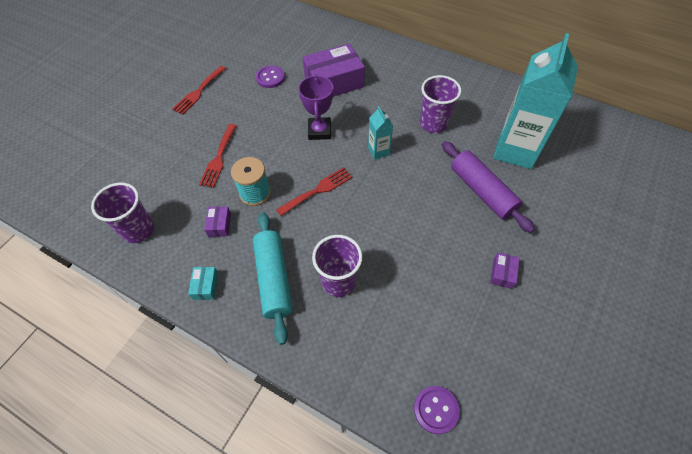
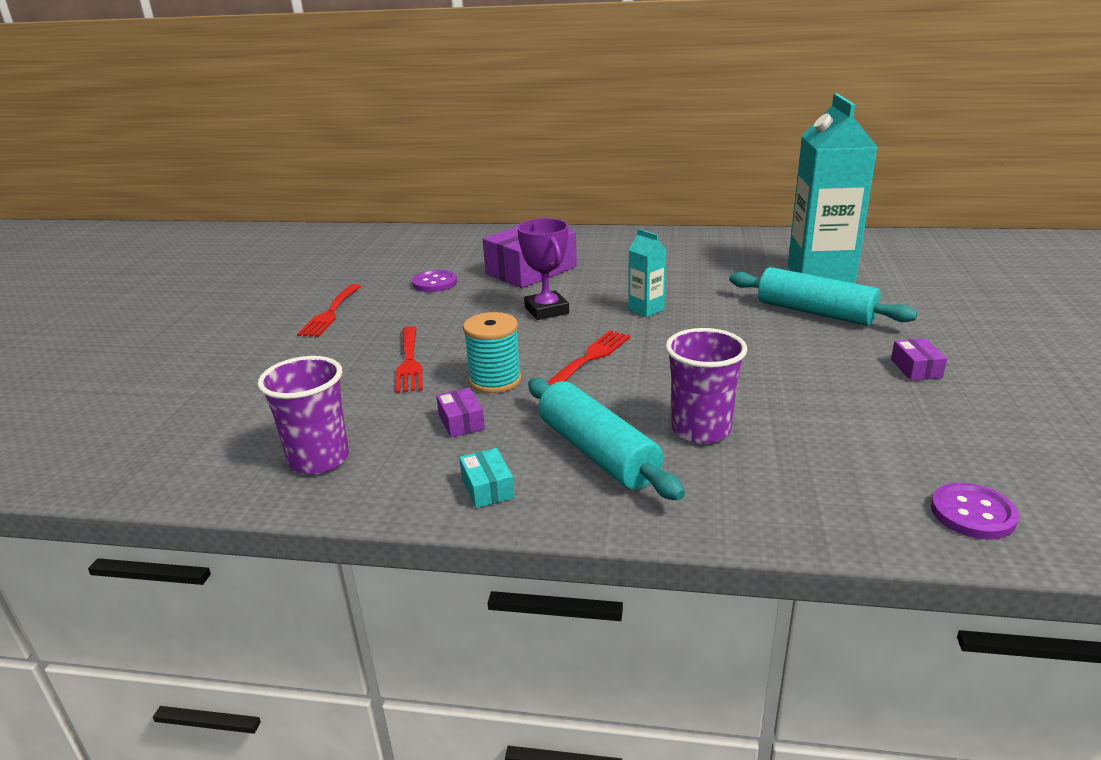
camera: 20 degrees left, 30 degrees down
purple cup [420,75,461,133] -> none
purple rolling pin [442,141,535,233] -> turquoise rolling pin [729,267,918,326]

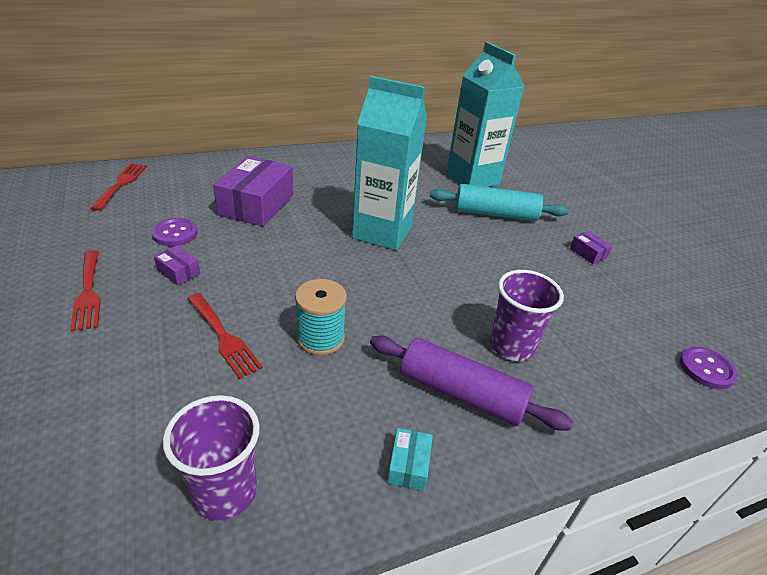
camera: 35 degrees left, 10 degrees up
purple box [436,388,485,438] -> purple box moved to [154,246,200,285]
turquoise box [459,448,515,508] -> turquoise box turned 60 degrees clockwise [387,428,433,491]
purple trophy [517,218,569,320] -> none
turquoise rolling pin [528,378,685,500] -> purple rolling pin [370,336,573,431]
red fork [548,331,631,386] -> red fork moved to [90,164,147,211]
turquoise carton [628,229,666,317] -> turquoise carton [352,76,427,250], size x2.23

